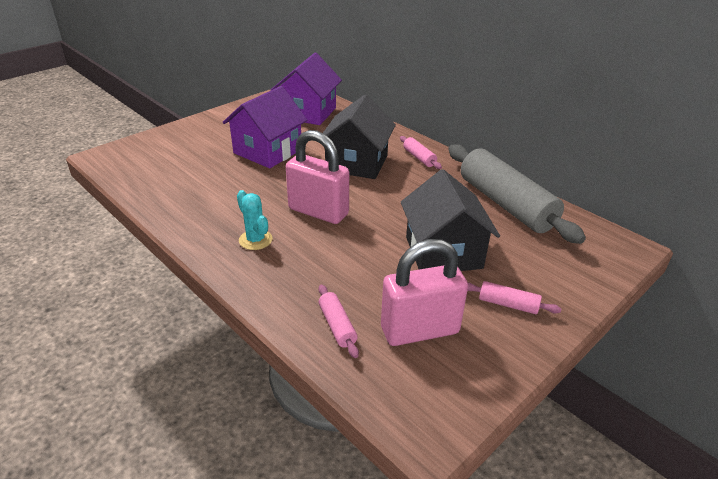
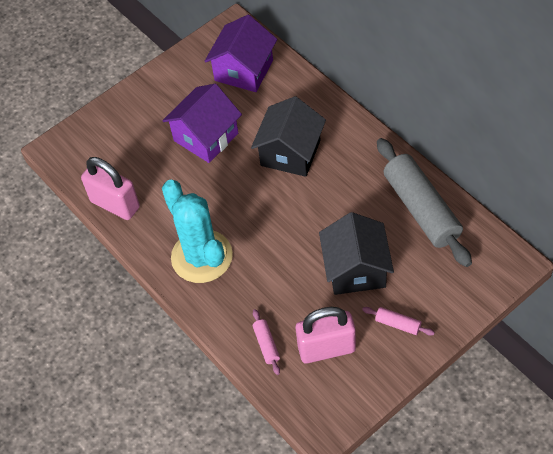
camera: 10 degrees right, 20 degrees up
turquoise cactus [237,190,273,250] -> turquoise cactus [162,180,233,283], size x2.24
pink padlock [286,130,349,224] -> pink padlock moved to [81,157,140,220]
pink rolling pin [400,136,442,169] -> none

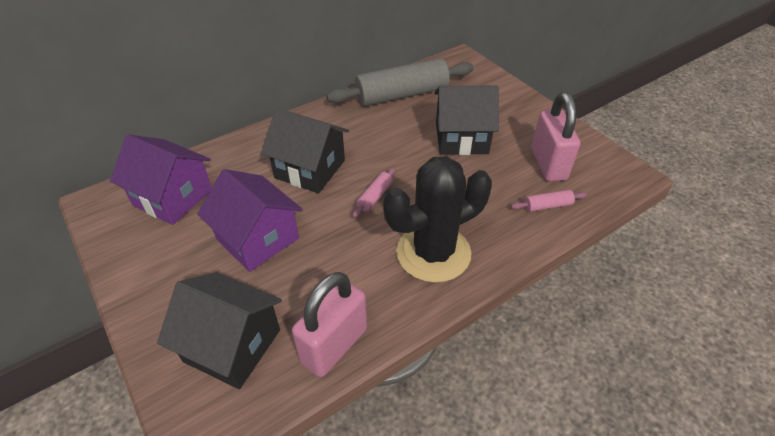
camera: 90 degrees left, 10 degrees down
turquoise cactus [162,180,233,283] -> black cactus [383,156,492,283]
pink rolling pin [362,307,435,336] -> pink rolling pin moved to [352,167,396,218]
none -> black house [157,272,282,389]

